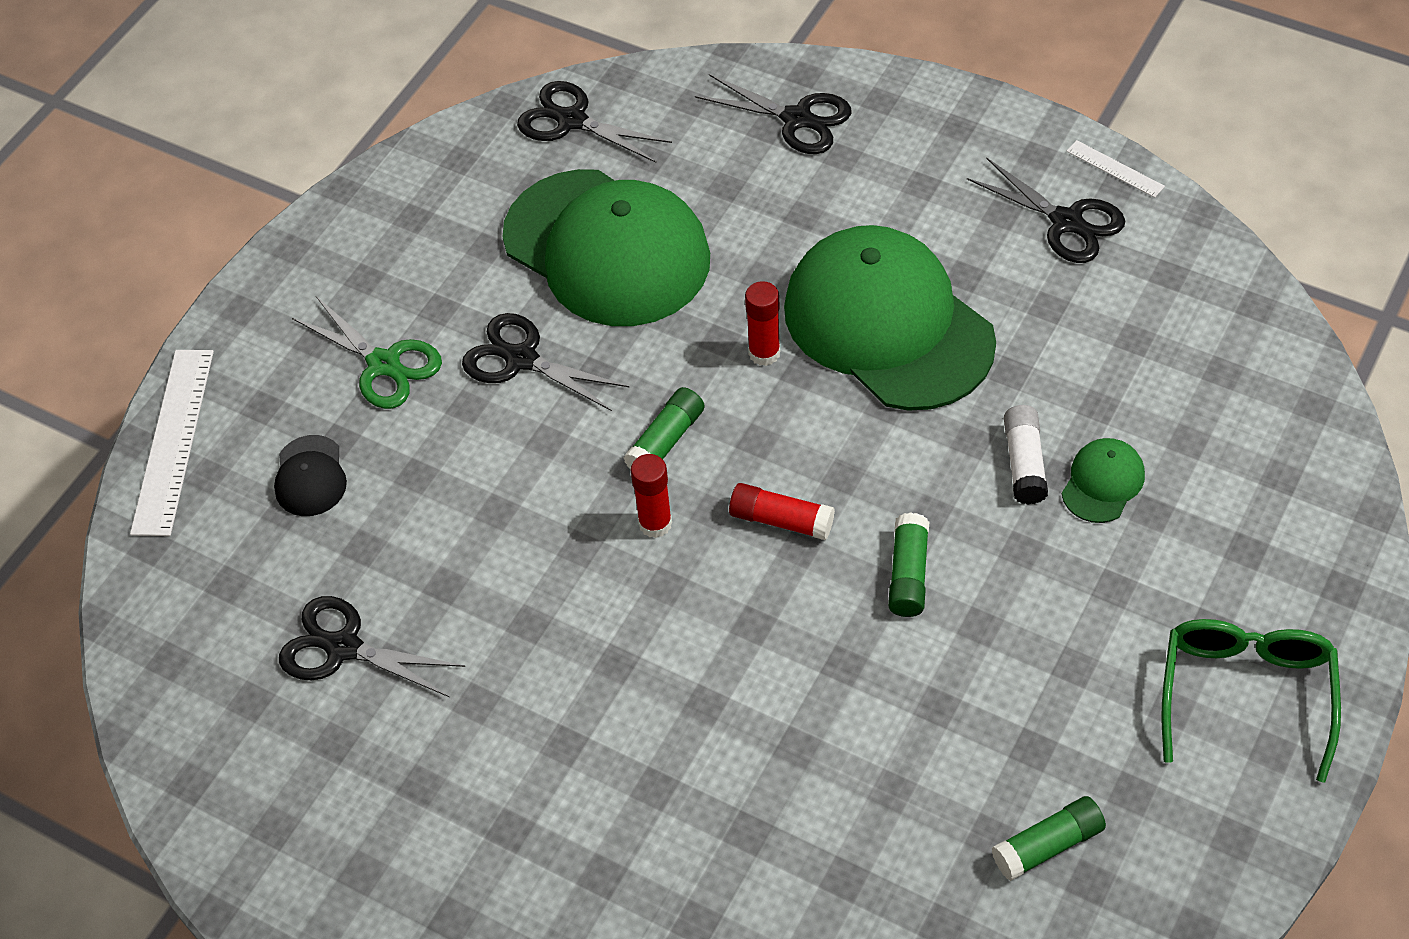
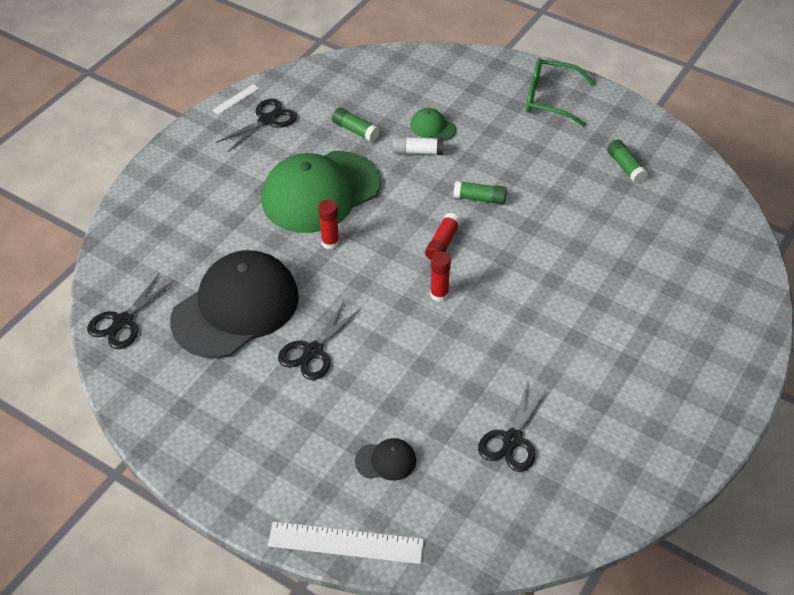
camera: 90 degrees left, 5 degrees down
green scissors [292,296,442,409] -> none
green cap [503,169,710,326] -> black cap [170,250,299,359]
green glue stick [624,387,705,470] -> green glue stick moved to [332,108,380,142]
black scissors [695,74,851,154] -> none

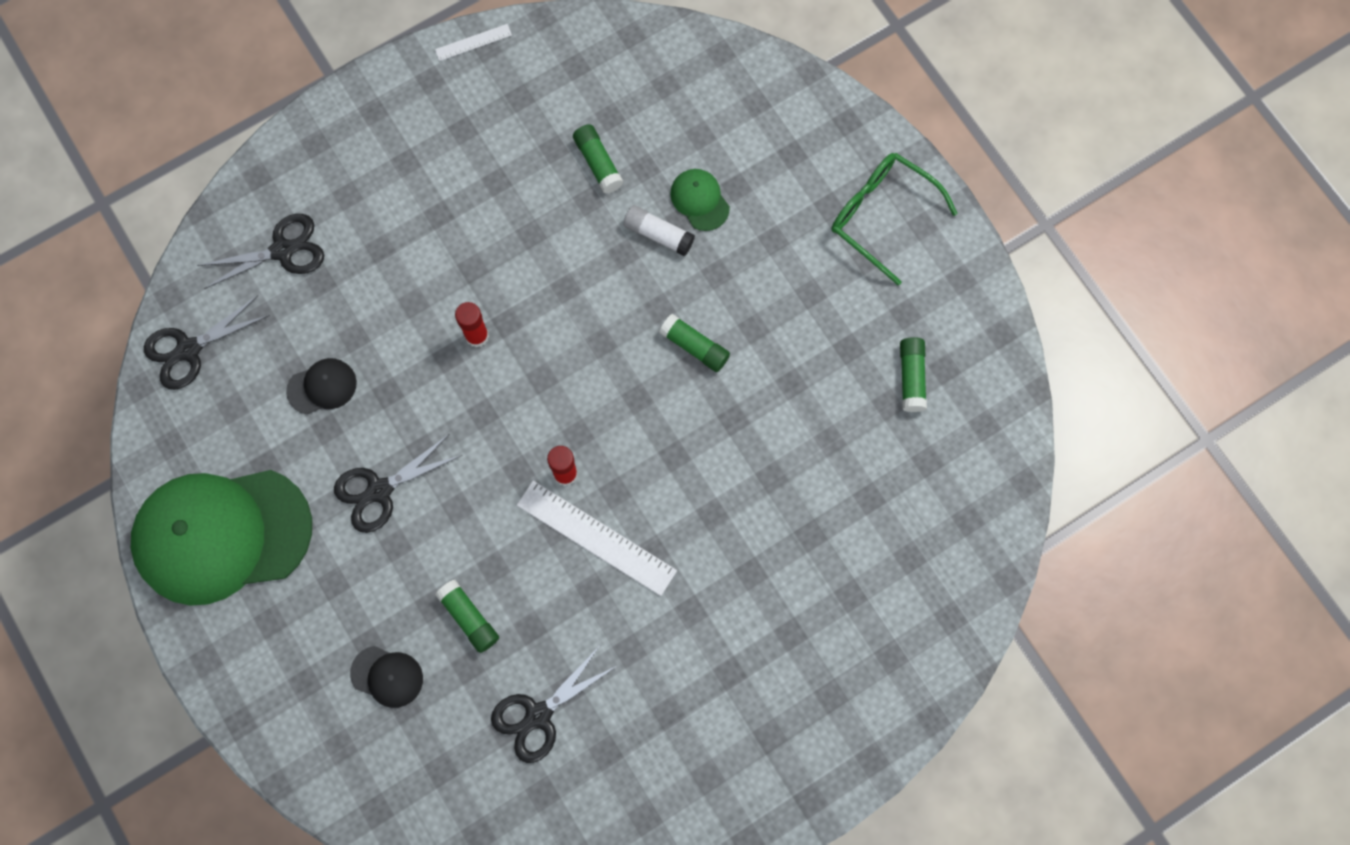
camera: 25 degrees right, 25 degrees up
black cap [170,250,299,359] -> black cap [286,358,357,414], size x0.40
black scissors [216,98,297,153] -> black scissors moved to [196,214,324,289]
green cap [261,151,381,233] -> green cap moved to [131,470,312,606]
white ruler [268,522,424,564] -> white ruler moved to [517,481,677,596]
red glue stick [425,213,461,260] -> none
none -> green glue stick [435,580,499,653]

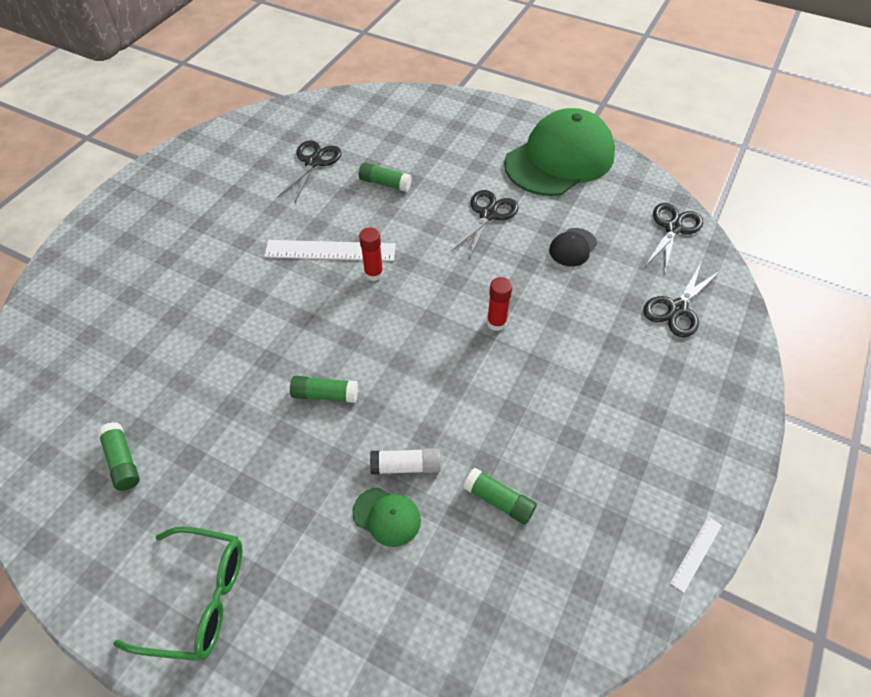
camera: 150 degrees right, 20 degrees down
black cap [350,646,423,708] -> none

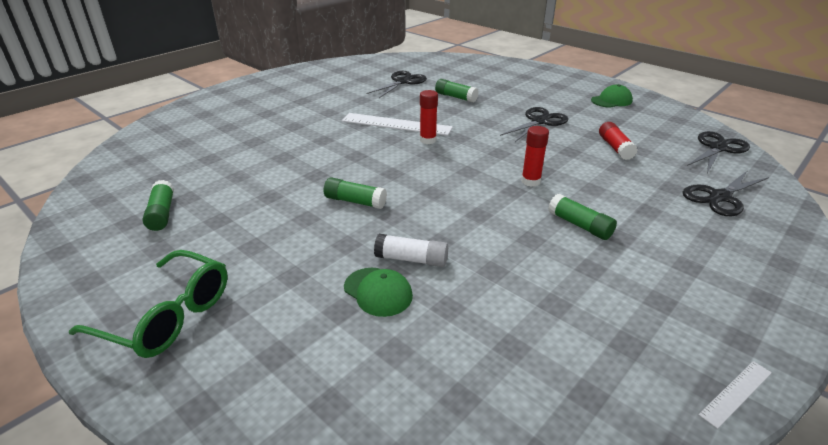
camera: 15 degrees right, 20 degrees down
green glue stick [463,468,537,525] -> green glue stick moved to [548,194,617,240]
green cap [504,108,615,196] -> green cap [591,84,633,108], size x0.40
black cap [549,228,597,267] -> red glue stick [599,122,638,160]

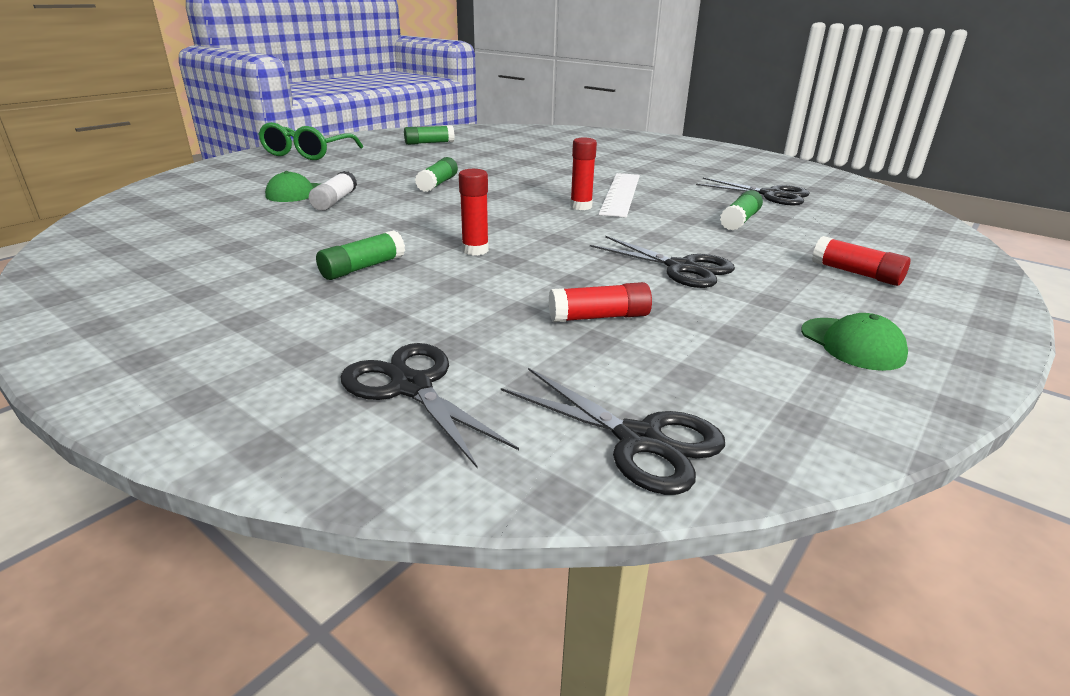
camera: 85 degrees right, 5 degrees down
white ruler [698,361,772,429] -> none
none -> red glue stick [812,236,910,286]

